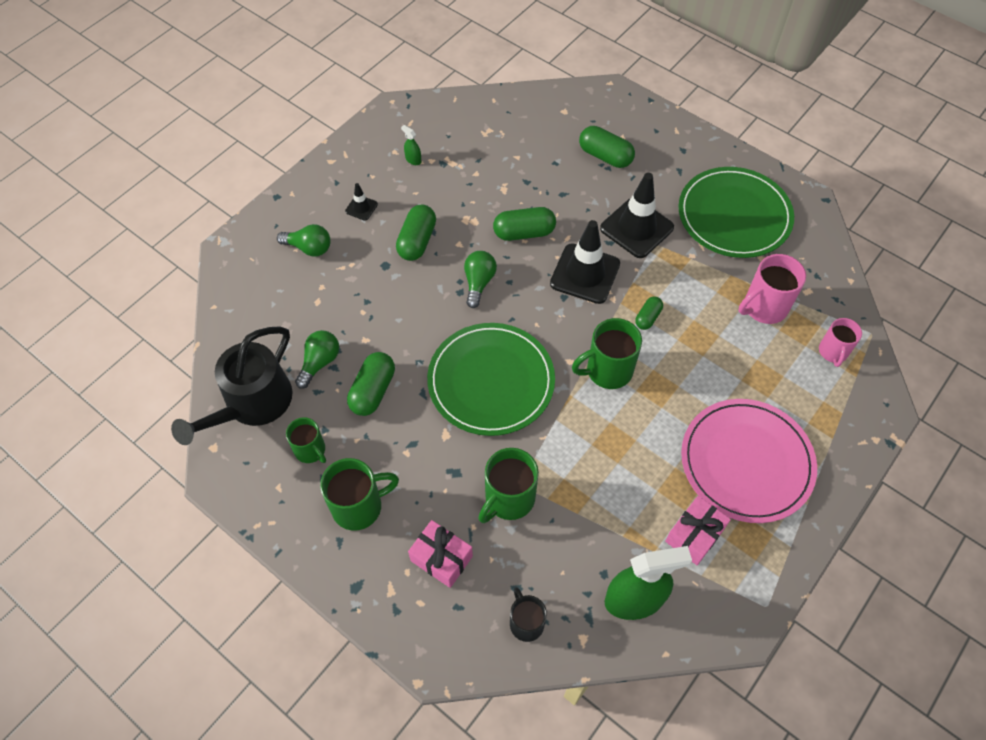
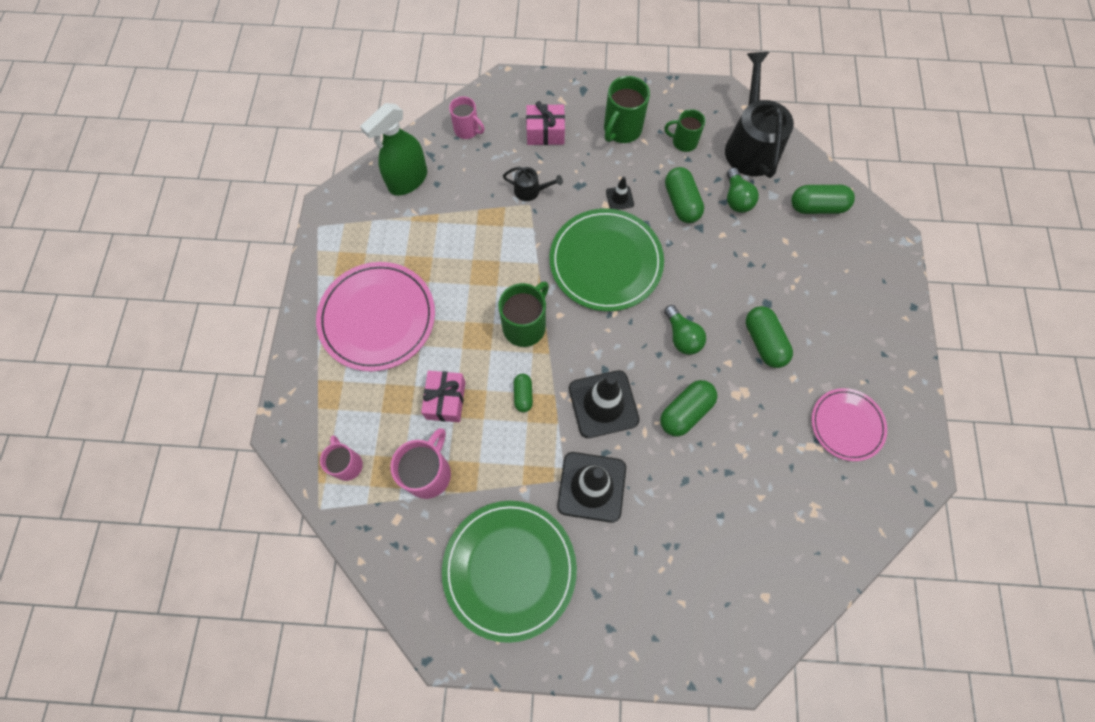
camera: 145 degrees right, 10 degrees up
green light bulb [277,224,331,257] -> none
black traffic cone [345,183,378,221] -> black traffic cone moved to [606,177,634,210]
green spray bottle [401,125,421,165] -> pink plate [811,388,887,461]
green mug [478,448,539,523] -> black watering can [503,167,563,201]
black mug [510,587,547,642] -> pink mug [449,96,484,139]
green capsule [579,126,635,168] -> green capsule moved to [791,185,855,214]
pink gift [665,496,731,565] -> pink gift moved to [421,371,466,422]

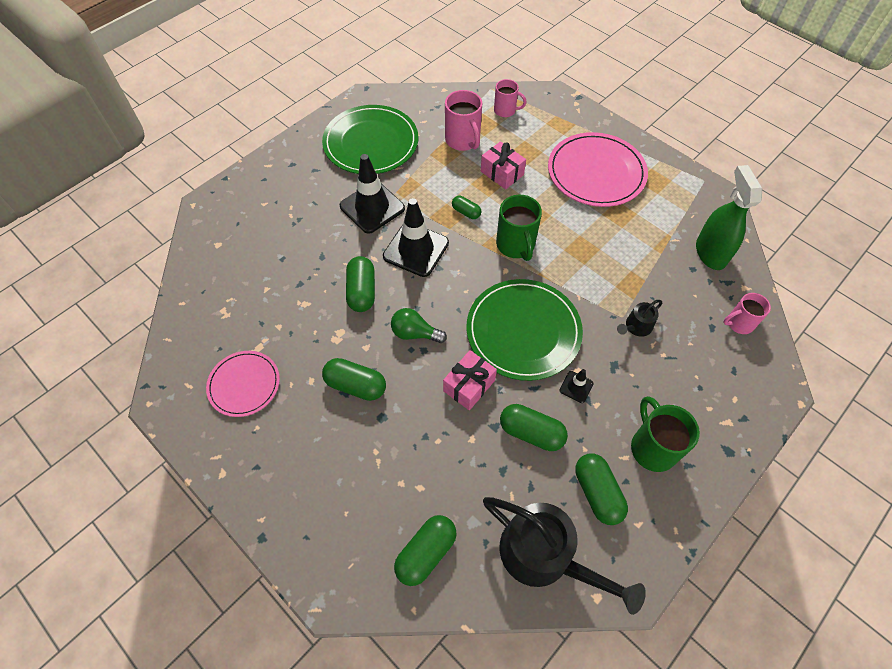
camera: 130 degrees right, 10 degrees down
pink gift [526,101,565,145] -> pink gift moved to [443,350,497,411]
green mug [664,109,705,152] -> green capsule [575,454,628,525]
green light bulb [727,168,759,213] -> none

